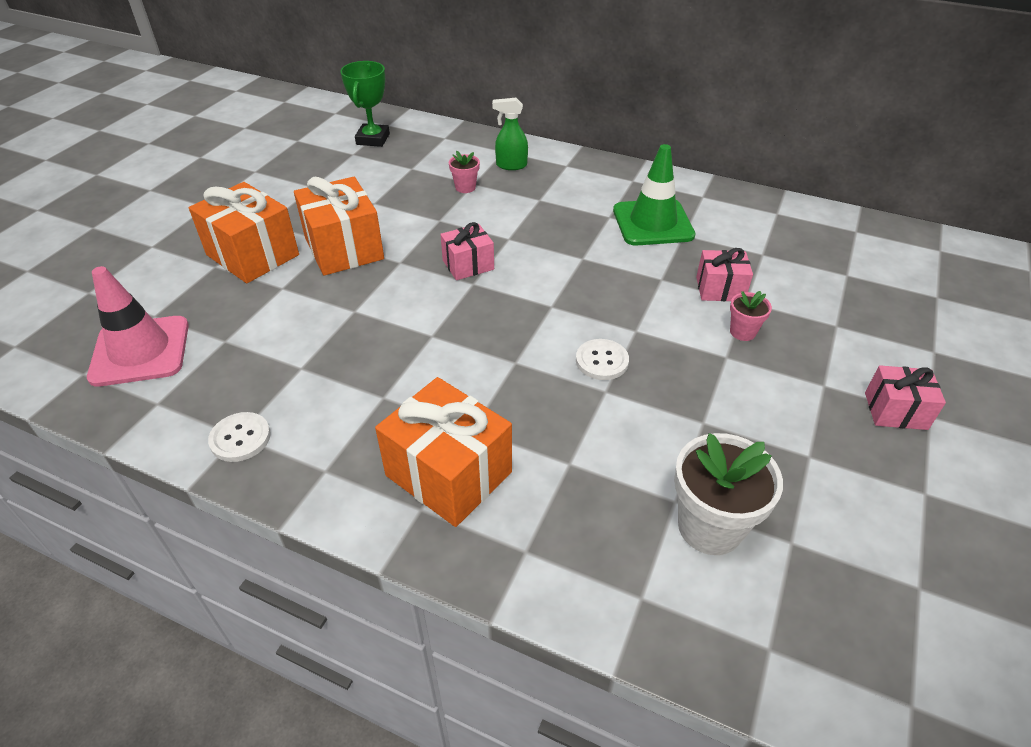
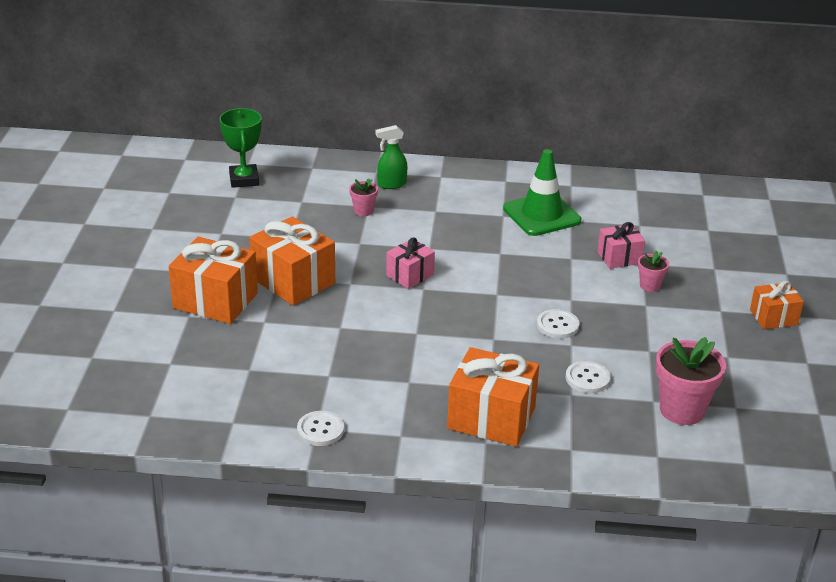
camera: 20 degrees left, 10 degrees down
pink traffic cone [87,266,189,387] -> none
white flower pot [674,433,783,555] -> pink flower pot [656,337,726,425]
pink gift [865,365,946,430] -> orange gift [750,281,804,329]
none -> white button [566,361,611,393]

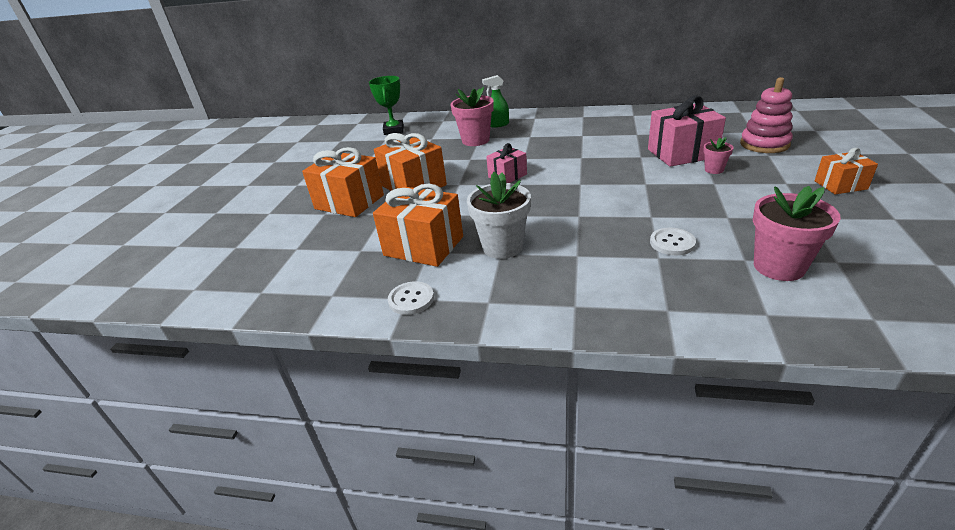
camera: 10 degrees right, 0 degrees up
pink flower pot [349,179,378,216] -> pink flower pot [450,87,494,146], size x1.94
orange gift [447,347,539,447] -> orange gift moved to [373,184,463,267]
green traffic cone [503,149,581,236] -> none
white button [537,309,579,339] -> none
pink gift [597,222,645,269] -> pink gift [648,96,726,167], size x1.74
none -> white flower pot [467,172,531,259]
none -> pink stacking toy [740,77,793,153]

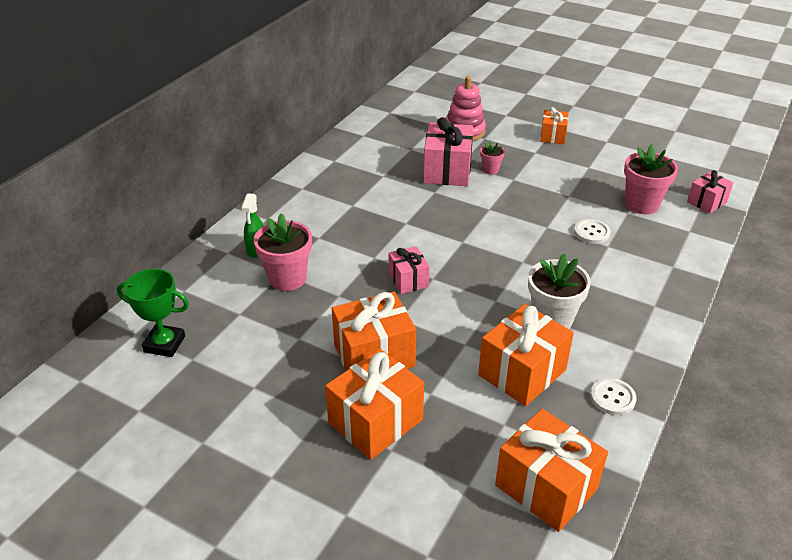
camera: 75 degrees left, 5 degrees up
none -> orange gift [495,408,608,532]
none -> pink gift [687,170,733,214]

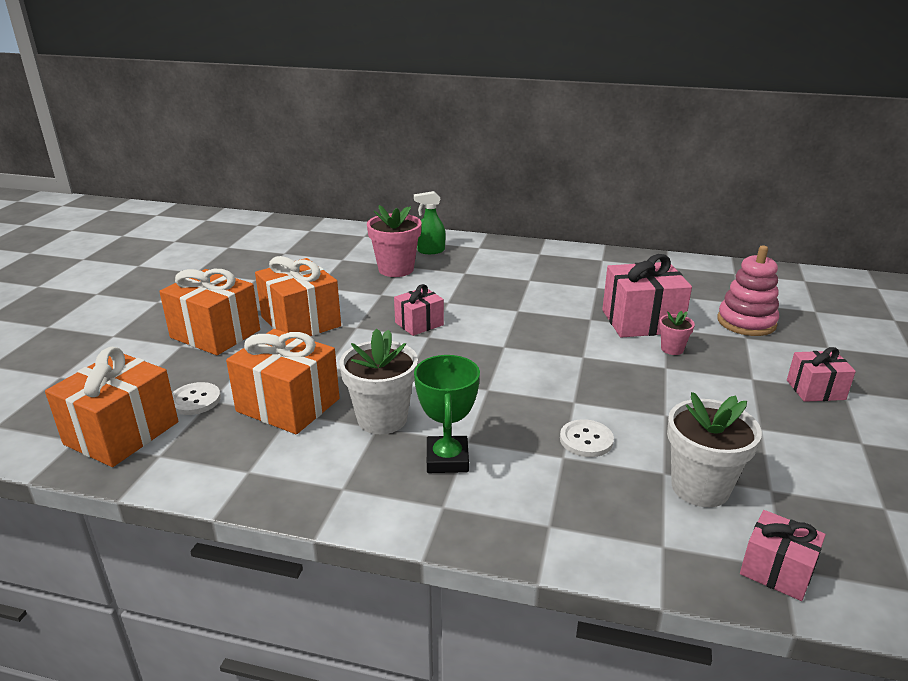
camera: 75 degrees right, 10 degrees down
green trophy [117,269,189,357] -> green trophy moved to [414,355,480,473]
orange gift [540,107,568,144] -> pink gift [787,347,856,402]
white button [590,378,636,415] -> white button moved to [172,382,221,415]
pink flower pot [624,144,678,214] -> white flower pot [667,392,762,507]

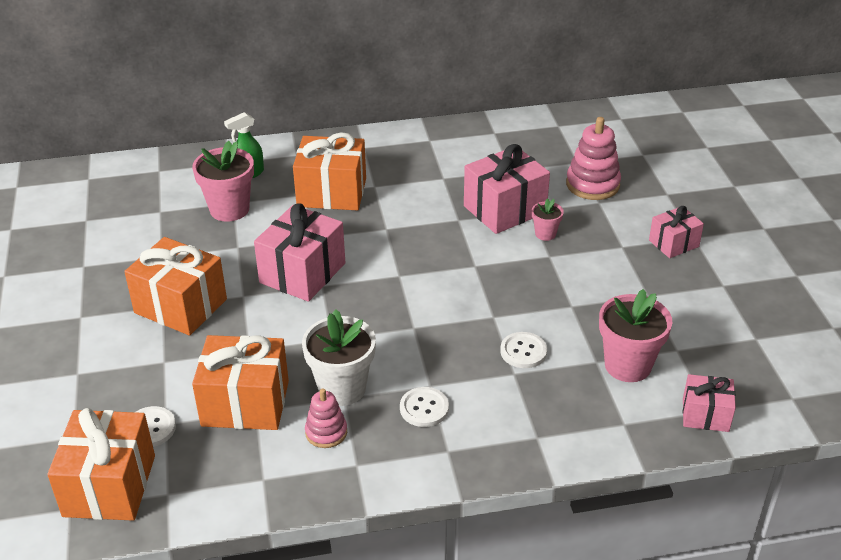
camera: 25 degrees left, 10 degrees up
orange gift [159,269,260,355] -> orange gift moved to [293,132,366,211]
pink gift [394,284,444,336] -> pink gift [254,203,345,302], size x1.74
green trophy [414,355,480,473] -> white button [400,387,449,427]
white flower pot [667,392,762,507] -> pink flower pot [599,289,672,382]
none -> pink stacking toy [305,388,347,448]

